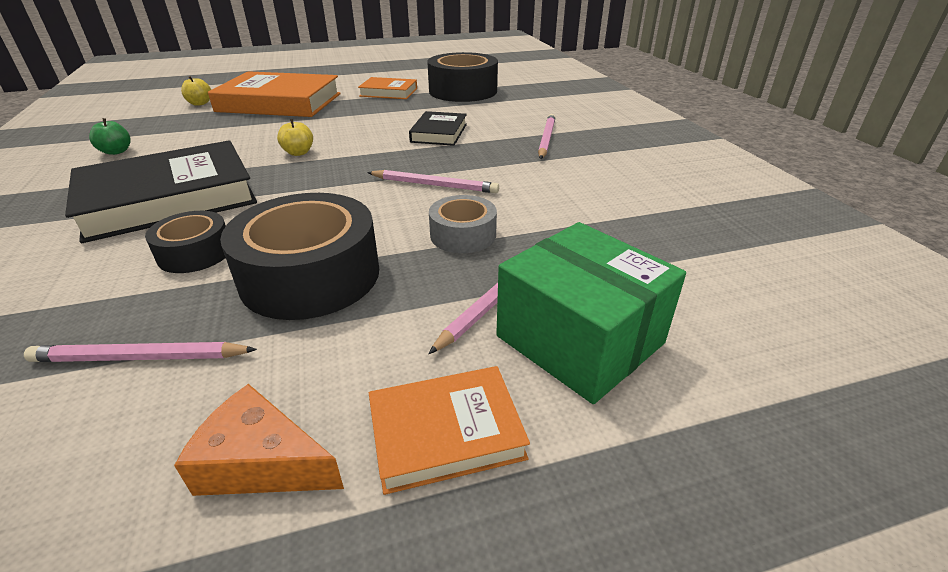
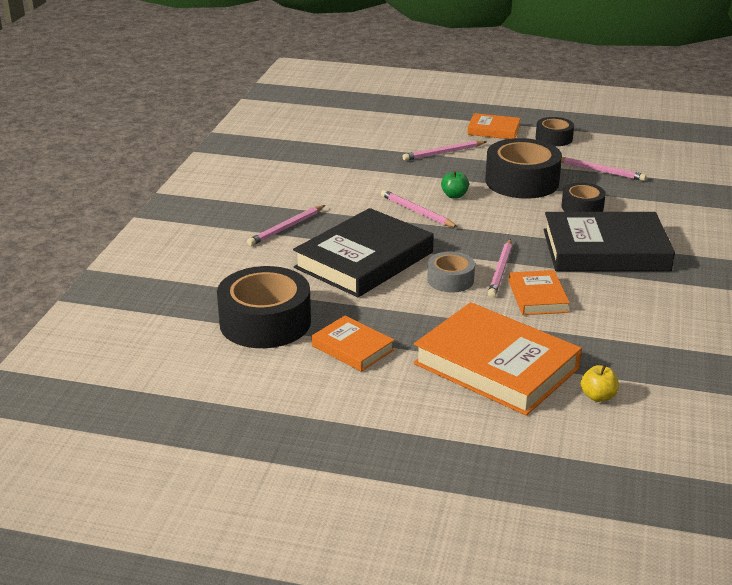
camera: 150 degrees left, 5 degrees down
green apple [89,118,131,155] -> green apple moved to [441,171,469,198]
orange cheese [174,384,344,496] -> black tape [536,117,574,146]
yellow apple [277,119,313,156] -> pink pencil [488,239,512,298]
black book [409,111,467,146] -> black book [293,208,434,297], size x1.94
grey tape [429,195,497,253] -> grey tape moved to [427,251,475,293]
green box [496,222,686,404] -> none
none -> orange book [509,270,570,315]

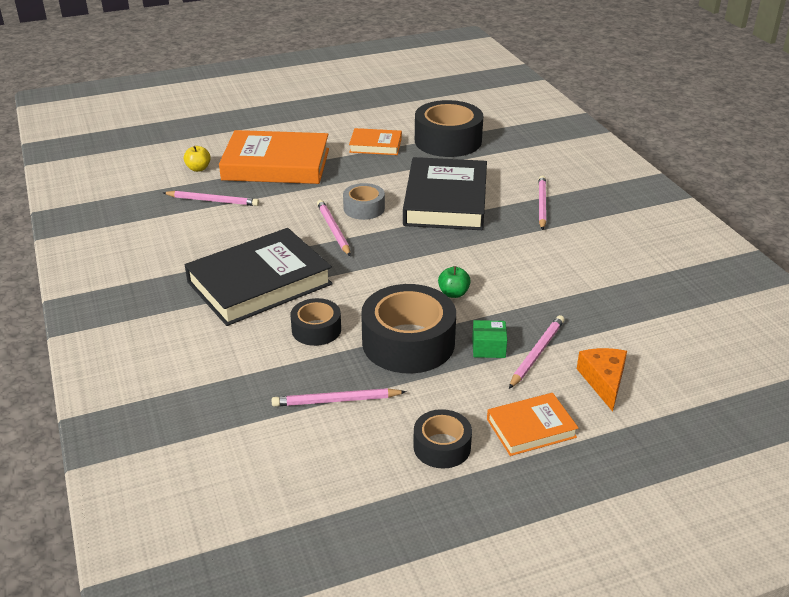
camera: 145 degrees right, 5 degrees up
pink pencil [381,190,458,228] -> pink pencil moved to [163,191,259,206]
orange book [509,270,570,315] -> none
none -> green box [472,320,507,358]
none -> orange cheese [577,348,627,412]

